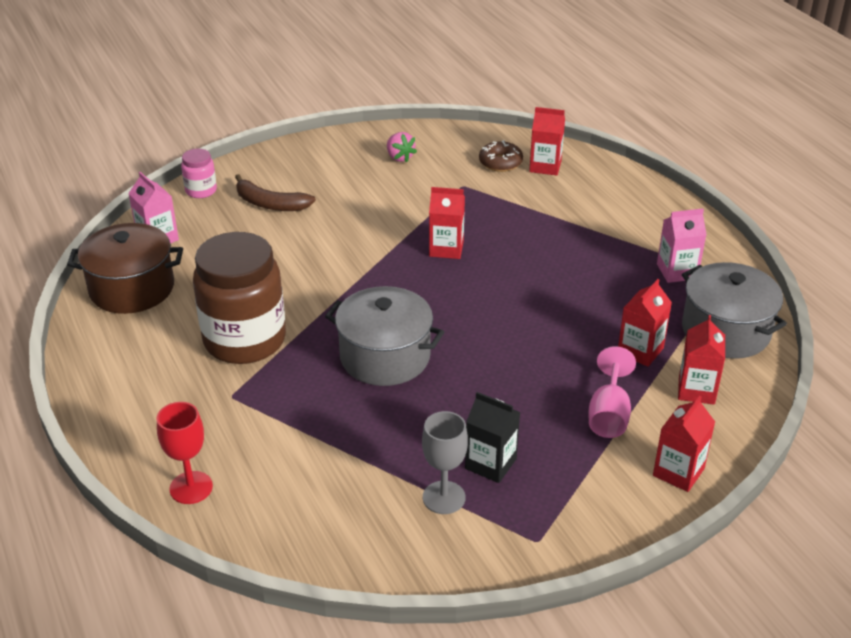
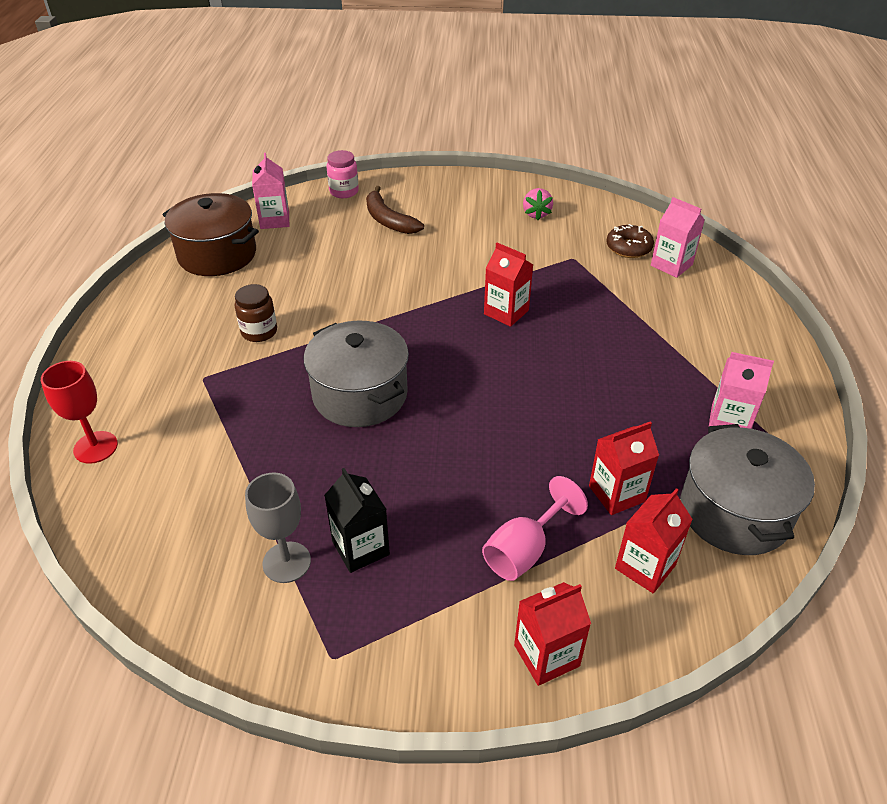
camera: 30 degrees right, 5 degrees up
brown jar [193,232,286,364] -> brown jar [235,284,277,342], size x0.45
red carton [529,107,565,176] -> pink carton [651,197,705,278]

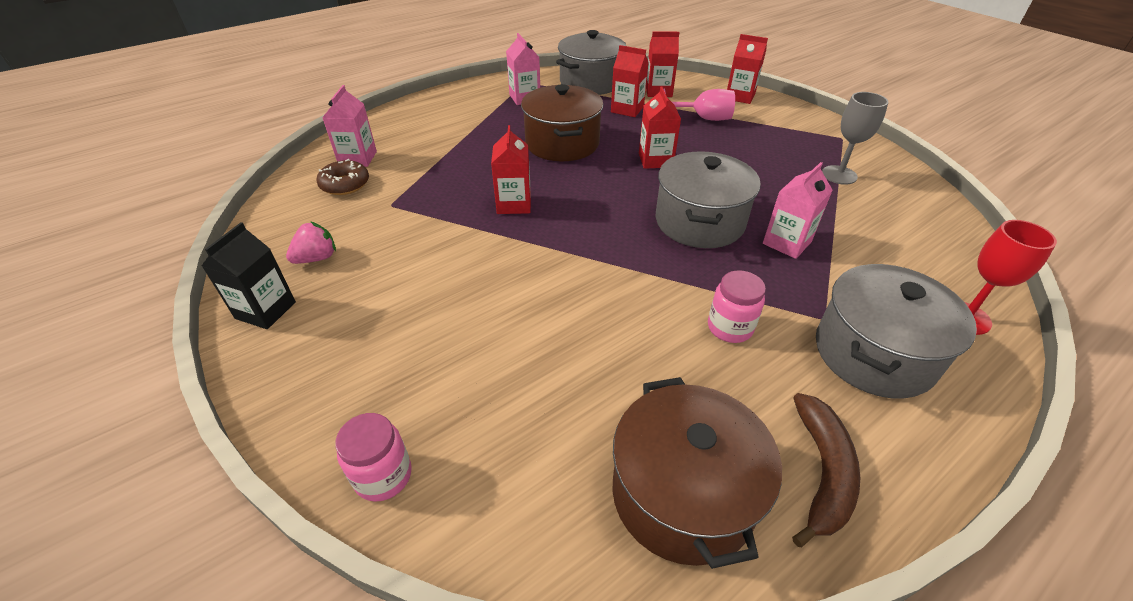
camera: 130 degrees left, 0 degrees up
brown jar [235,284,277,342] -> pink jar [708,270,766,343]
pink carton [252,153,289,229] -> pink carton moved to [763,162,833,259]
black carton [324,468,390,573] -> black carton moved to [202,222,296,329]
brown banana [366,186,424,234] -> brown banana moved to [792,393,861,547]
none -> brown pot [521,84,603,161]
none -> red carton [639,86,681,169]
none -> grey pot [816,264,977,399]

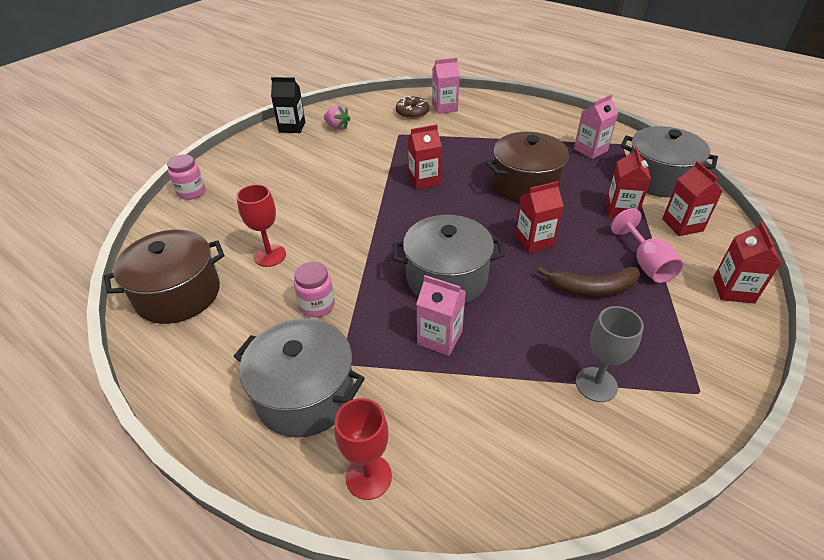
camera: 75 degrees right, 0 degrees up
brown banana [792,393,861,547] -> brown banana moved to [537,267,640,297]
none -> red goblet [236,184,286,267]

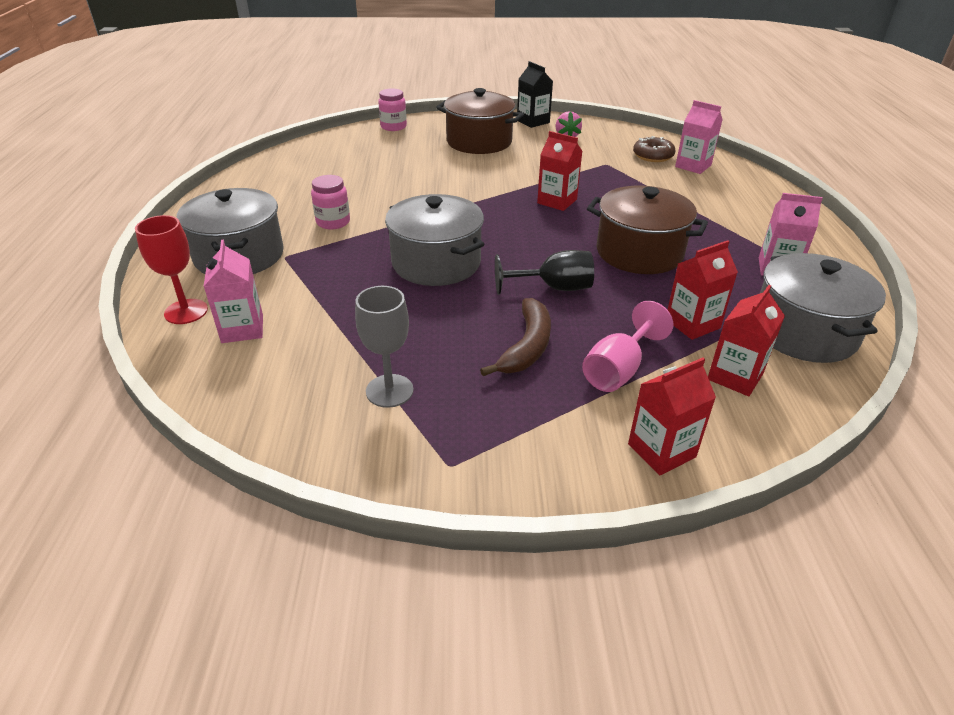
camera: 50 degrees right, 5 degrees down
brown pot [104,230,224,324] -> brown pot moved to [436,88,524,154]
red goblet [236,184,286,267] -> none
pink carton [416,275,466,356] -> pink carton moved to [204,240,263,343]
red carton [515,181,564,253] -> black goblet [495,250,594,295]
brown banana [537,267,640,297] -> brown banana turned 120 degrees counterclockwise [480,298,551,376]

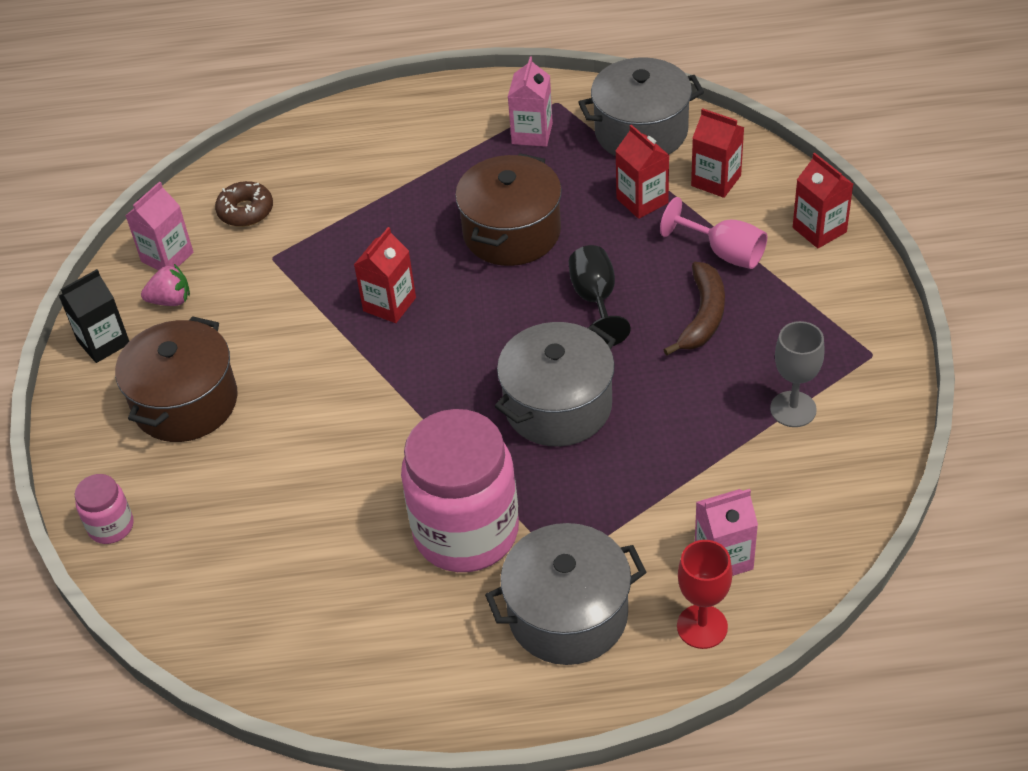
camera: 90 degrees left, 10 degrees up
pink jar [311,175,350,229] -> pink jar [401,409,519,572], size x2.23
brown banana [480,298,551,376] -> brown banana turned 90 degrees clockwise [664,262,725,356]
pink carton [675,100,723,174] -> pink carton moved to [126,182,194,270]

